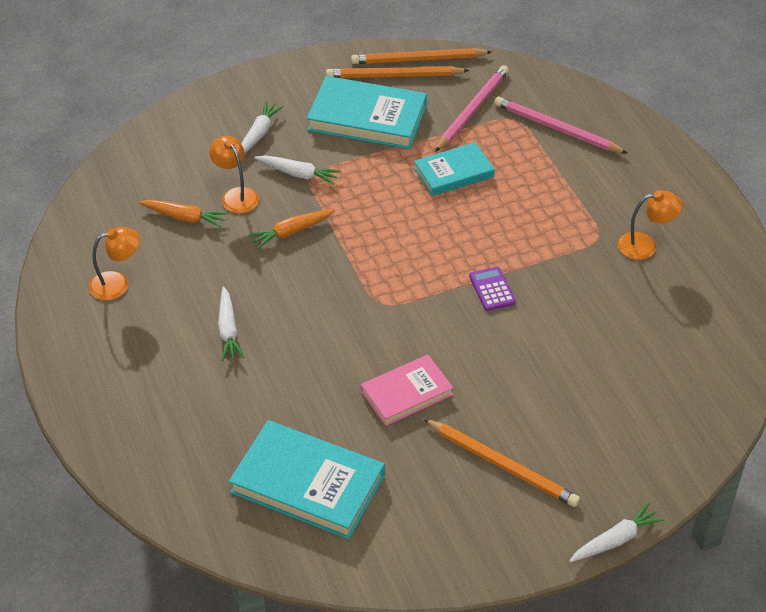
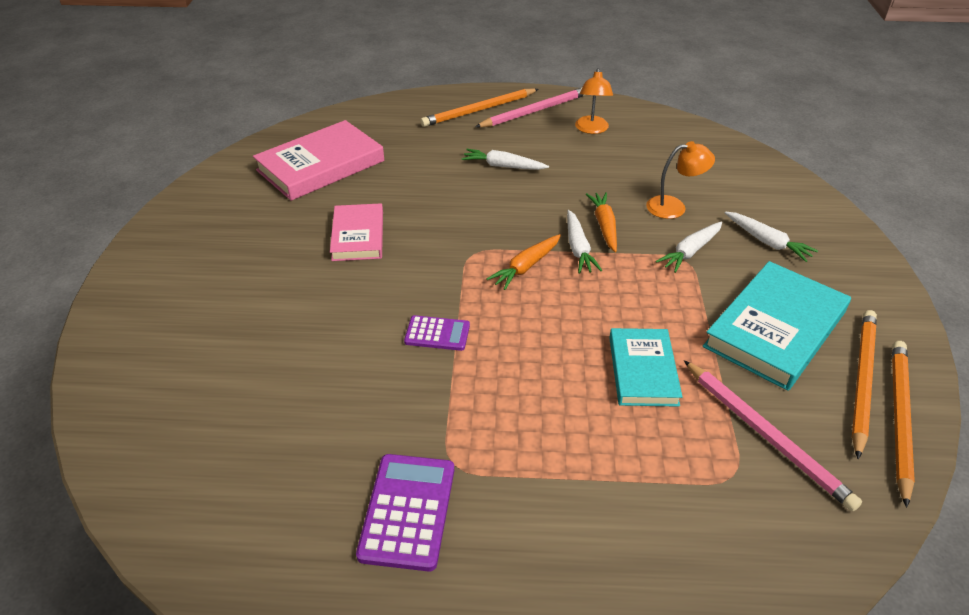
camera: 115 degrees right, 5 degrees down
orange carrot [139,200,228,228] -> orange carrot moved to [486,234,561,290]
turquoise book [229,420,385,539] -> pink book [253,120,384,201]
orange pencil [423,419,580,507] -> orange pencil moved to [420,88,539,127]
pink pencil [494,97,628,154] -> pink pencil moved to [475,88,585,128]
white carrot [569,502,665,562] -> white carrot moved to [567,210,603,274]
orange lamp [618,190,683,260] -> purple calculator [356,454,454,572]

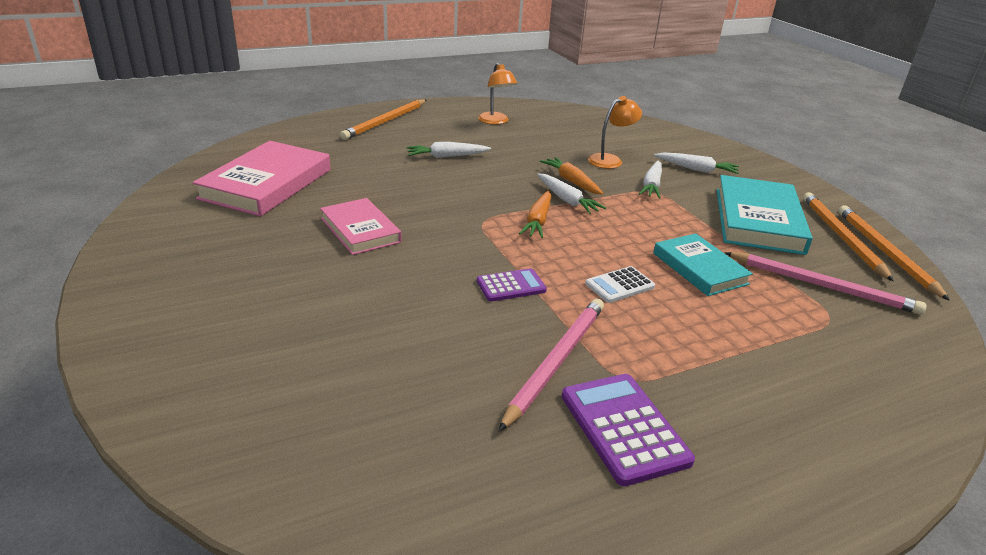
camera: 30 degrees left, 10 degrees down
pink pencil [475,88,585,128] -> pink pencil moved to [498,298,604,432]
none -> white calculator [585,266,655,303]

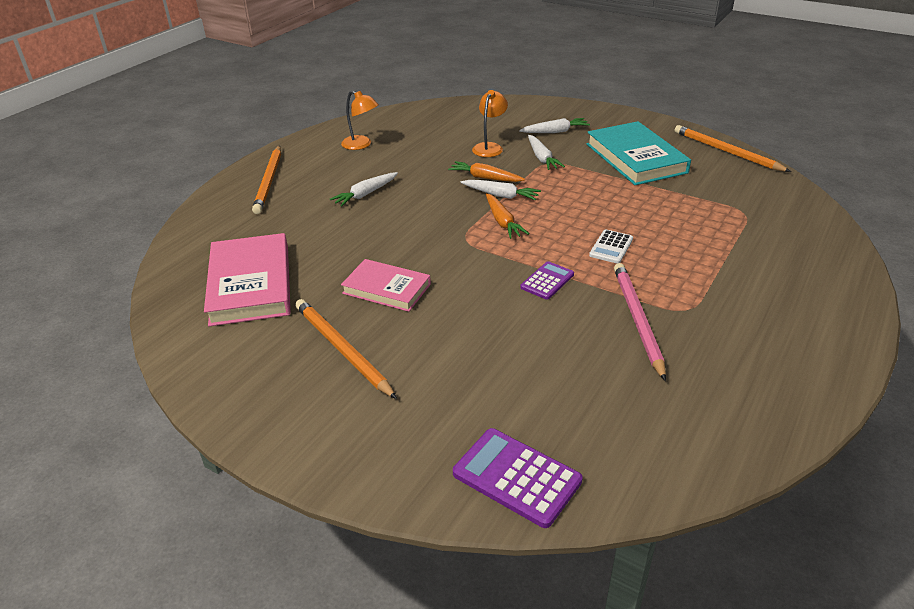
camera: 30 degrees left, 5 degrees up
purple calculator [562,374,695,486] -> purple calculator moved to [453,428,583,528]
turquoise book [653,234,753,296] -> none
pink pencil [724,252,927,315] -> none
orange pencil [803,192,894,282] -> orange pencil moved to [295,299,397,399]

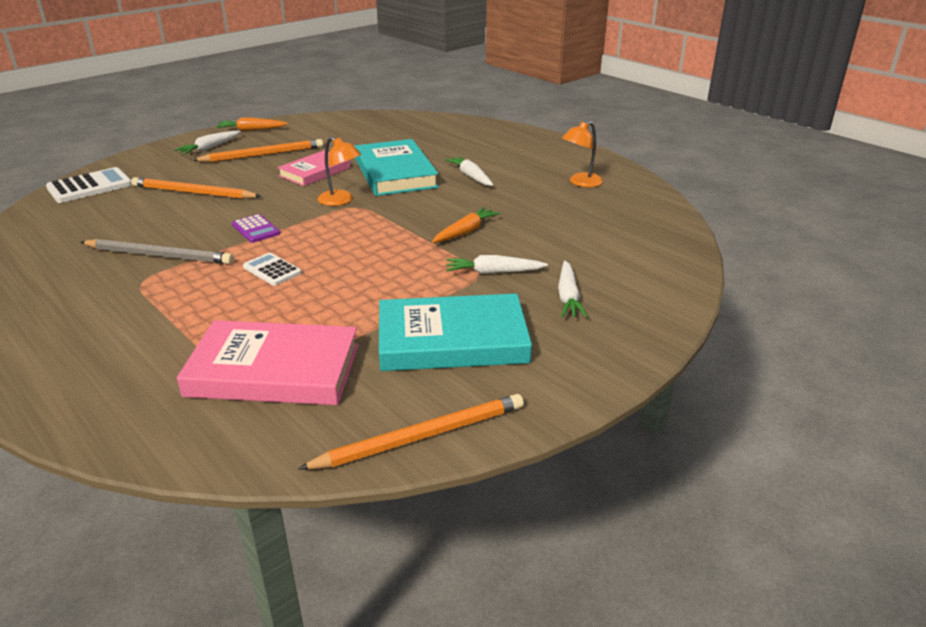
camera: 105 degrees right, 5 degrees down
pink book [204,233,291,326] -> pink book moved to [177,320,359,405]
orange pencil [252,145,281,214] -> orange pencil moved to [131,177,261,199]
purple calculator [453,428,583,528] -> white calculator [46,167,132,203]
white carrot [460,180,541,200] -> white carrot moved to [175,131,241,154]
orange lamp [472,90,508,157] -> orange lamp moved to [318,137,361,206]
orange carrot [486,193,529,239] -> orange carrot moved to [216,118,288,131]
pink pencil [614,263,666,381] -> grey pencil [80,239,234,264]
none -> turquoise book [355,139,439,196]

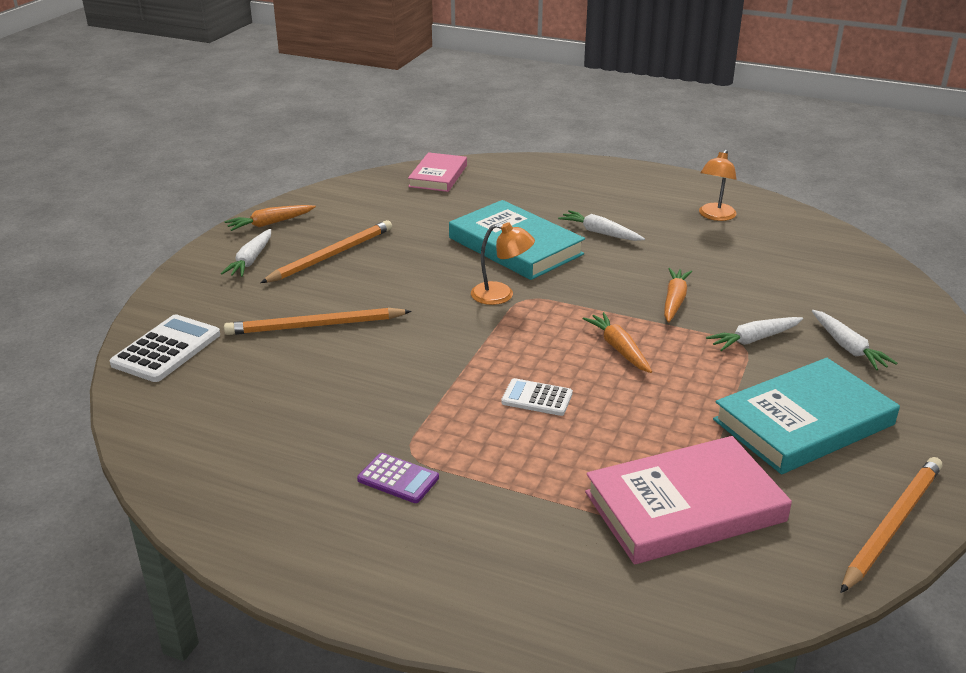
camera: 25 degrees left, 0 degrees up
grey pencil [80,239,234,264] -> none
purple calculator [232,214,280,243] -> purple calculator moved to [357,453,439,503]
pink book [278,150,351,186] -> pink book moved to [408,152,467,192]
none -> orange carrot [582,312,652,373]

